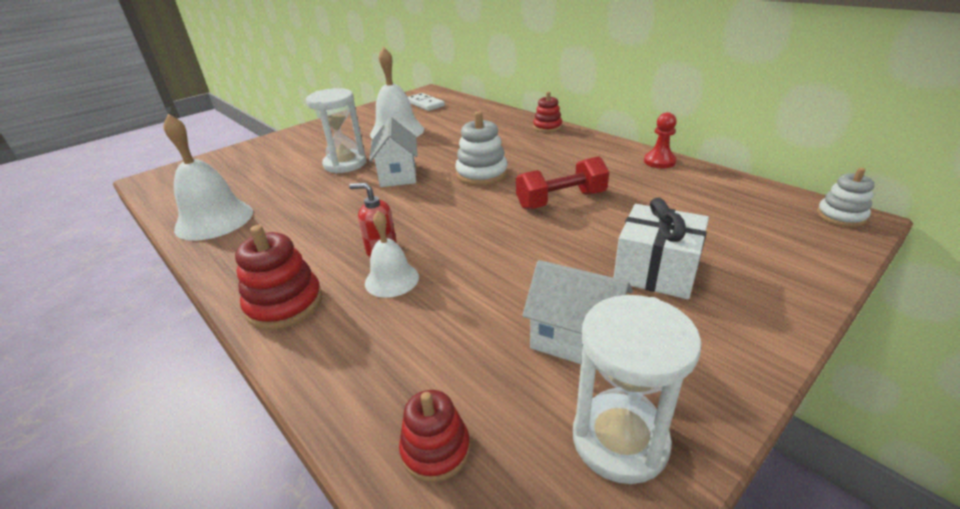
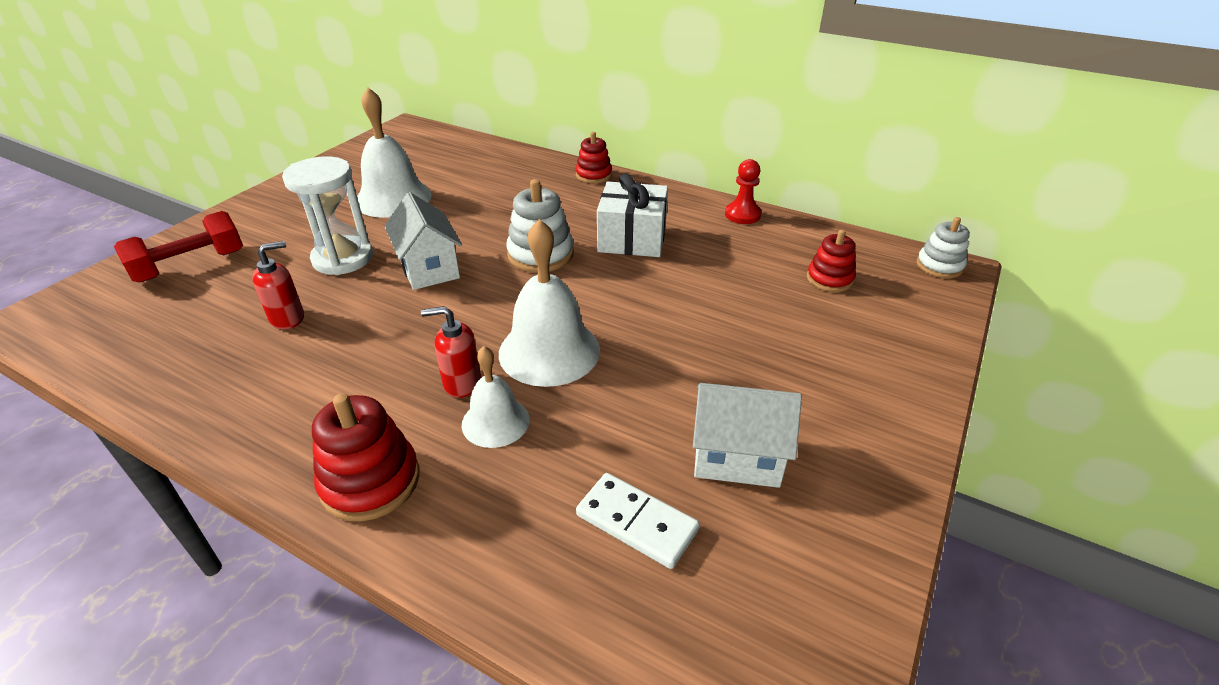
camera: 20 degrees left, 5 degrees up
white bell [163,114,253,241] -> white bell moved to [499,219,600,387]
red stacking toy [399,390,470,482] -> red stacking toy moved to [807,229,856,292]
white domino [408,93,445,111] -> white domino moved to [576,473,699,569]
red dumbbell [516,156,609,210] -> red dumbbell moved to [114,211,243,283]
white hourglass [573,295,701,484] -> none
white gift [613,198,709,299] -> white gift moved to [597,173,668,257]
none -> red soap dispenser [252,241,304,329]

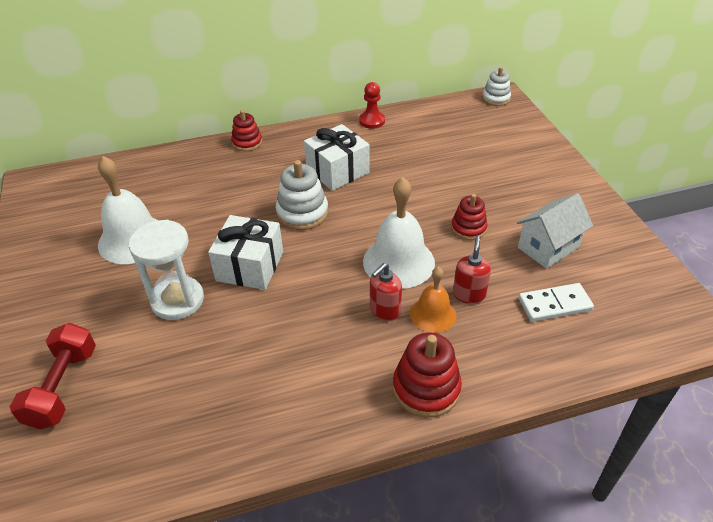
camera: 45 degrees left, 5 degrees up
red soap dispenser [252,241,304,329] -> red soap dispenser moved to [453,235,491,304]
white house [384,192,462,290] -> white gift [208,215,283,290]
white bell [462,346,530,448] -> orange bell [410,267,456,333]
red stacking toy [807,229,856,292] -> red stacking toy moved to [451,194,487,240]

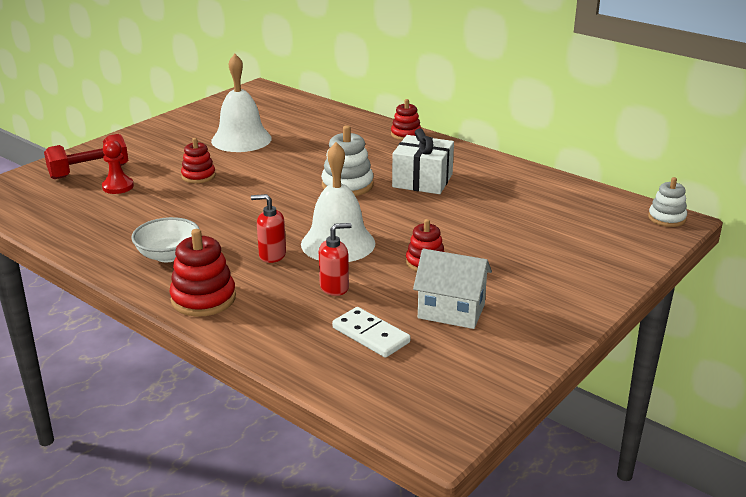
camera: 55 degrees right, 15 degrees down
white hourglass [129,220,204,320] -> red stacking toy [181,138,216,183]
white gift [208,215,283,290] -> none
red pawn [359,82,385,129] -> red pawn moved to [102,140,134,194]
orange bell [410,267,456,333] -> none
none -> white bowl [131,217,199,262]

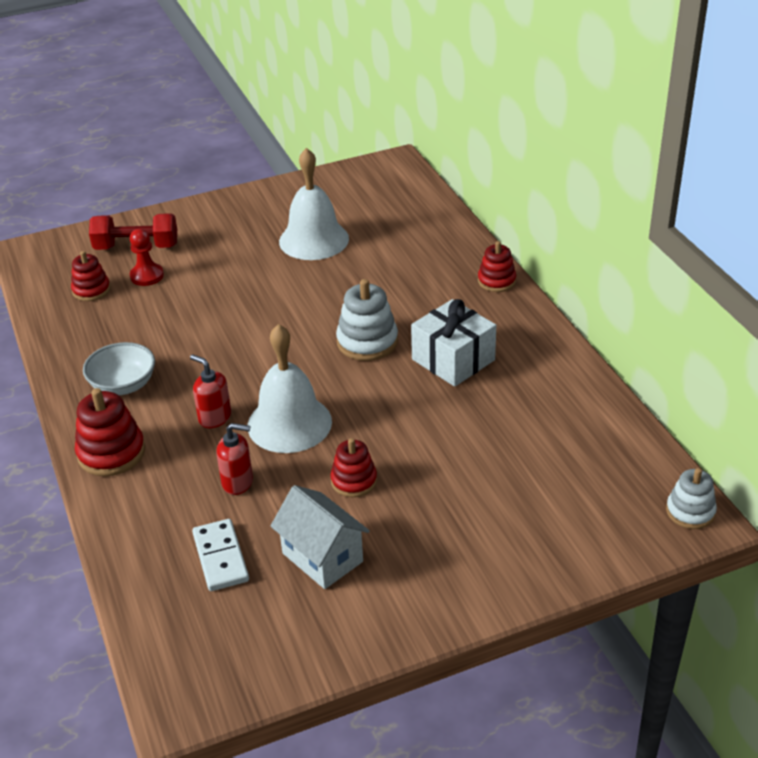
camera: 30 degrees right, 10 degrees up
red stacking toy [181,138,216,183] -> red stacking toy moved to [71,251,111,301]

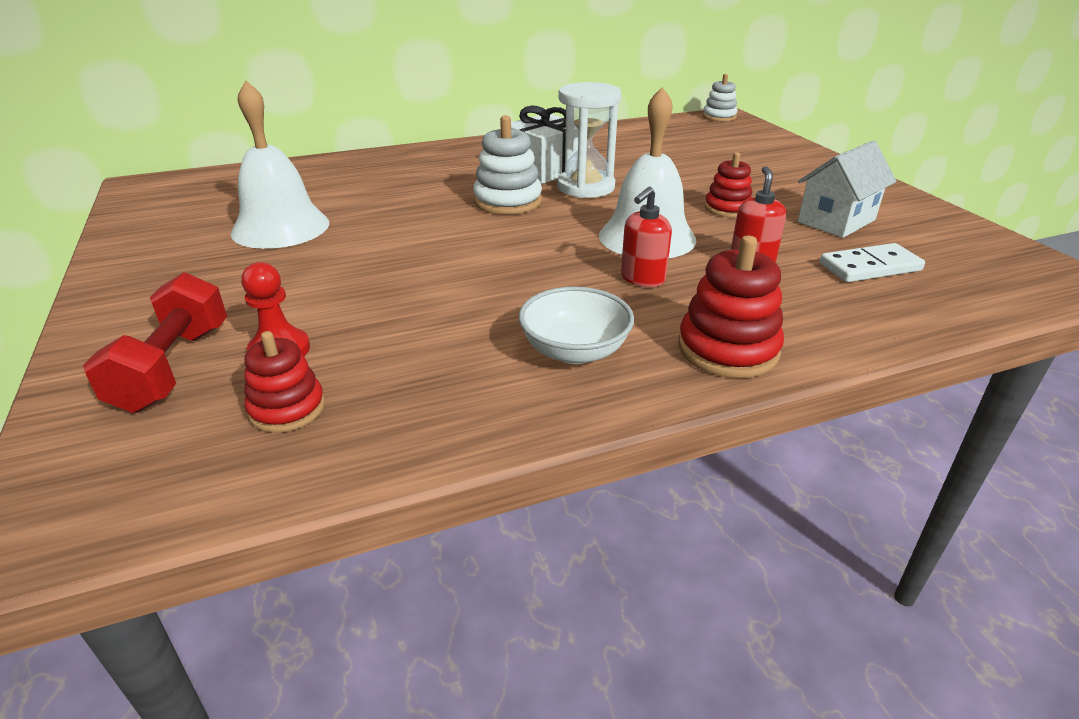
camera: 90 degrees left, 5 degrees down
red stacking toy [478,241,516,292] -> none
none -> white hourglass [557,82,621,198]

